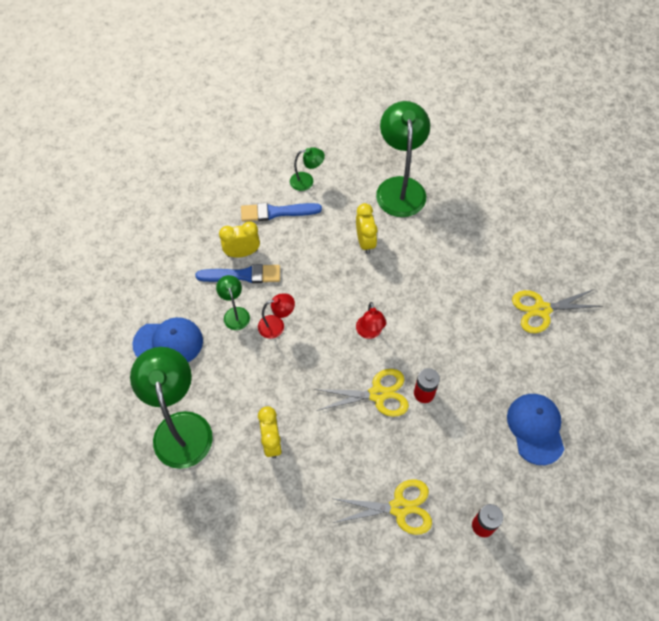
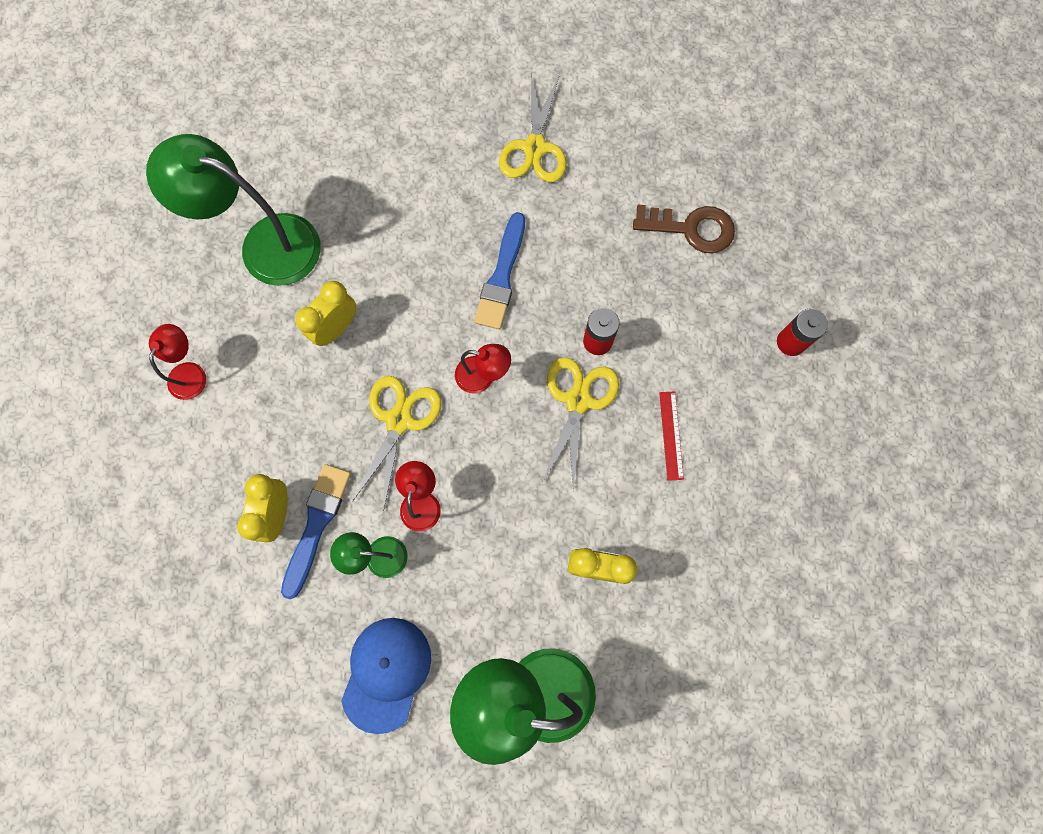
camera: 70 degrees left, 15 degrees up
blue brush [241,203,322,222] -> blue brush moved to [474,212,525,329]
green lamp [290,147,325,191] -> red lamp [149,324,206,400]
yellow scissors [331,479,432,535] -> yellow scissors moved to [352,376,441,512]
yellow clock [356,203,378,254] -> yellow clock turned 60 degrees counterclockwise [295,281,356,346]
blue cap [507,394,564,465] -> brown key [633,205,735,253]
none -> red ruler [659,391,684,481]

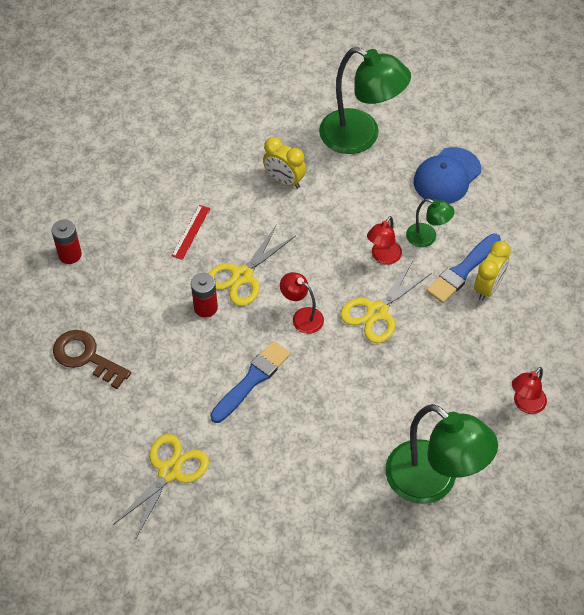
camera: 155 degrees left, 20 degrees down
yellow clock [295,281,356,346] -> none

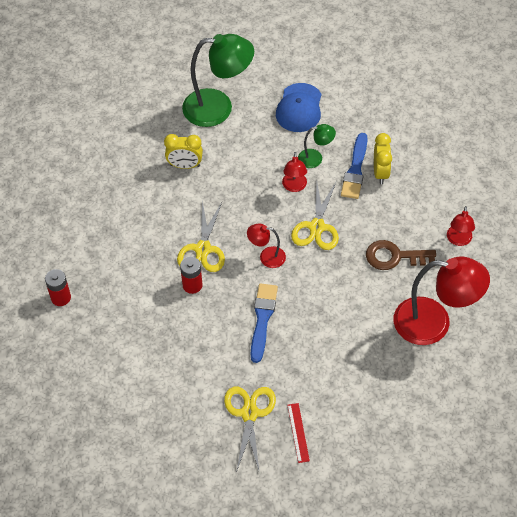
camera: 30 degrees left, 0 degrees up
brown key [53,330,131,389] -> brown key moved to [366,240,436,270]
red ruler [171,205,210,260] -> red ruler moved to [287,403,310,463]
green lamp [385,404,498,504] -> red lamp [394,256,490,345]

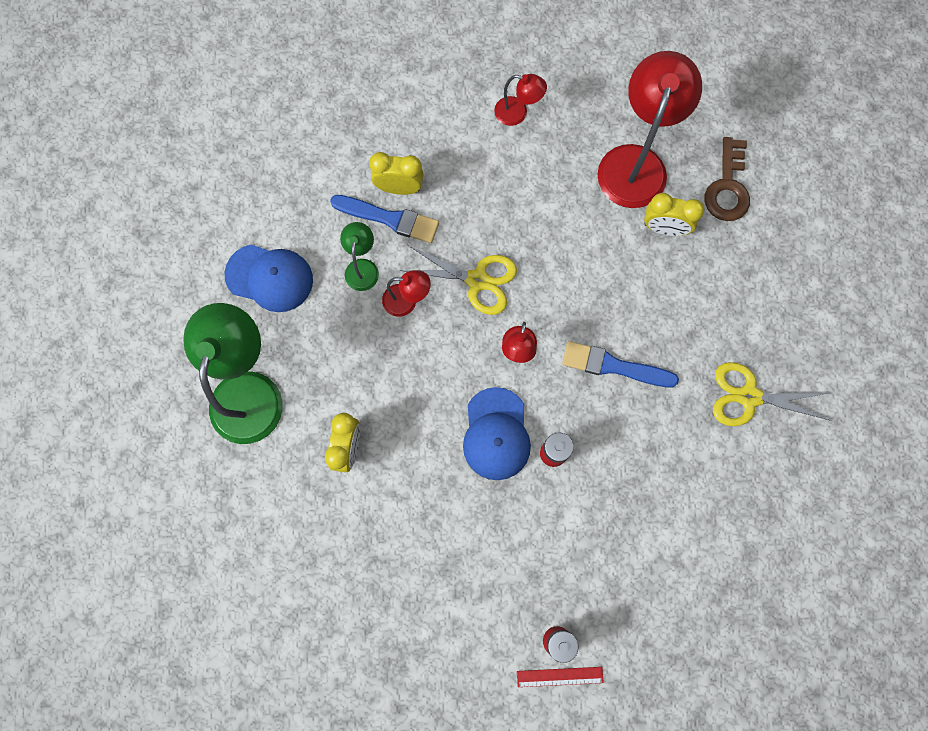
camera: 85 degrees left, 20 degrees up
yellow scissors [177,201,225,272] -> blue cap [463,387,531,480]
red ruler [287,403,310,463] -> red ruler moved to [517,667,604,687]
brown key [366,240,436,270] -> brown key moved to [704,137,750,221]
none -> yellow clock [644,193,704,236]

